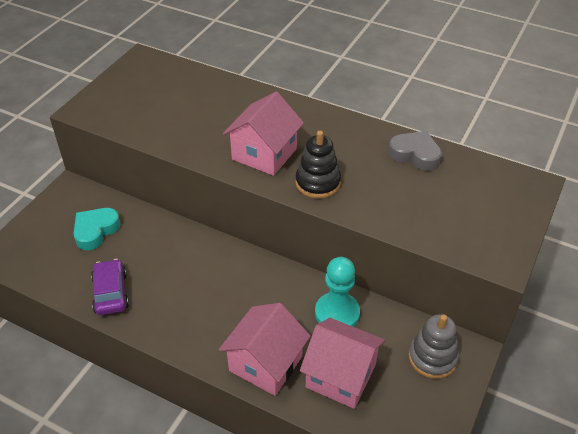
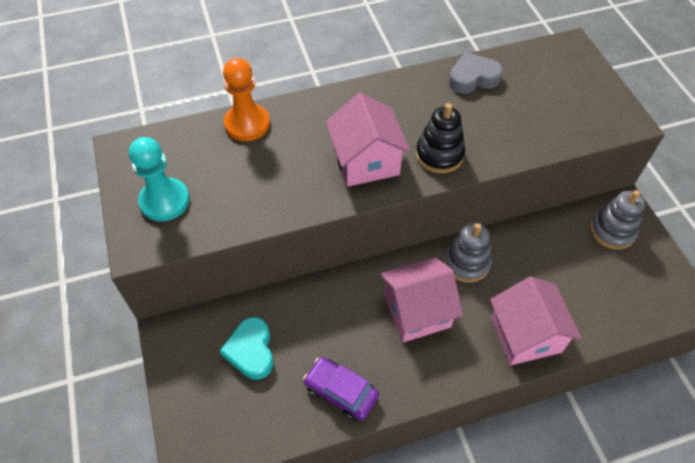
camera: 45 degrees left, 10 degrees up
pink house [300,317,385,409] -> pink house moved to [380,257,463,342]
turquoise pawn [315,257,360,327] -> turquoise pawn moved to [129,137,190,222]
none -> orange pawn [223,58,270,141]
none -> grey stacking toy [444,223,492,283]

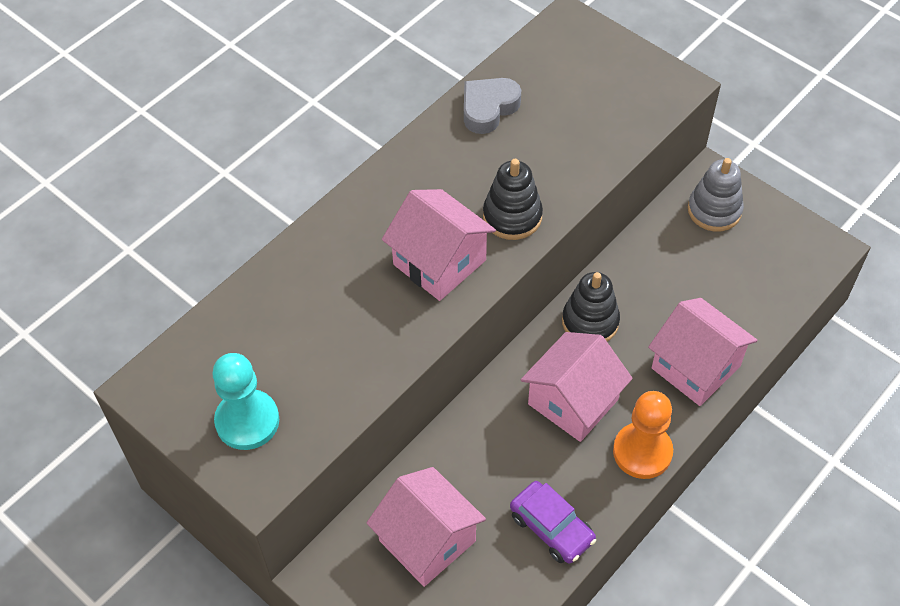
camera: 30 degrees left, 0 degrees up
turquoise heart [220,317,273,380] -> pink house [366,467,486,587]
orange pawn [223,58,270,141] -> orange pawn moved to [613,391,673,479]
purple car [303,357,379,421] -> purple car turned 135 degrees counterclockwise [510,481,596,564]
grey stacking toy [444,223,492,283] -> black stacking toy [562,272,620,341]

